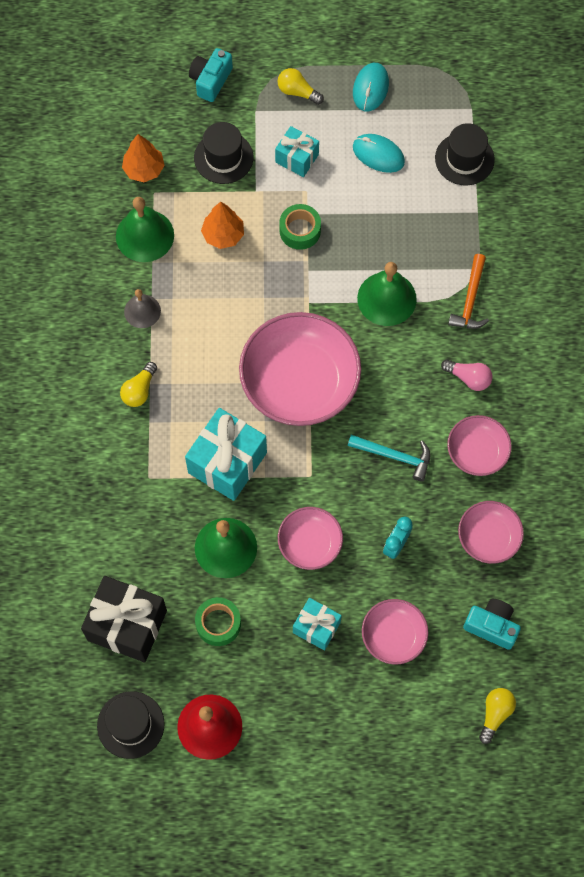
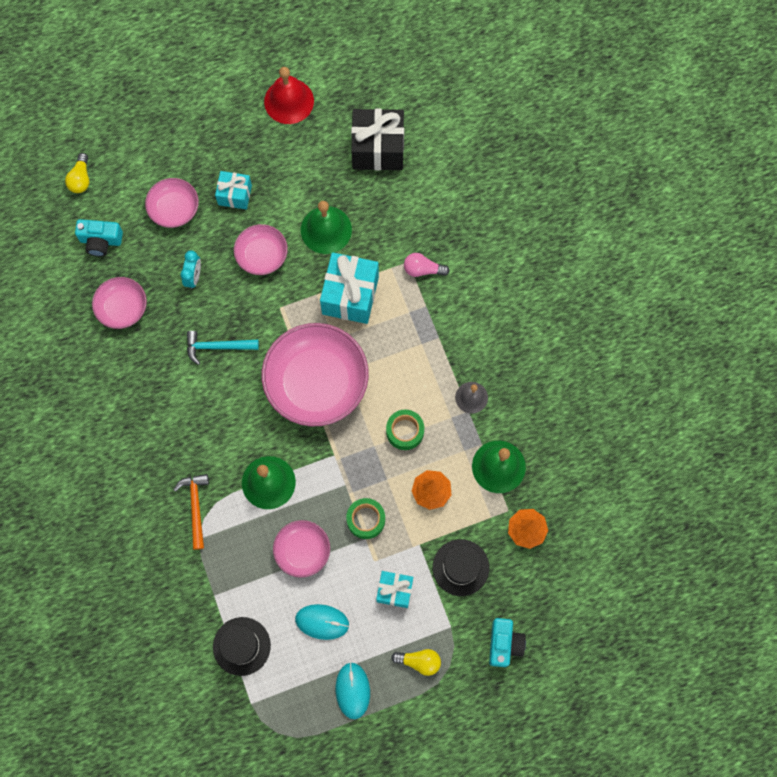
camera: 160 degrees right, 5 degrees up
black hat [97,691,165,759] -> none
yellow light bulb [120,362,157,407] -> none
green tape [195,597,241,646] -> green tape moved to [386,409,424,450]
pink light bulb [441,359,492,391] -> pink light bulb moved to [404,253,450,277]
pink bowl [447,415,512,476] -> pink bowl moved to [273,520,330,578]

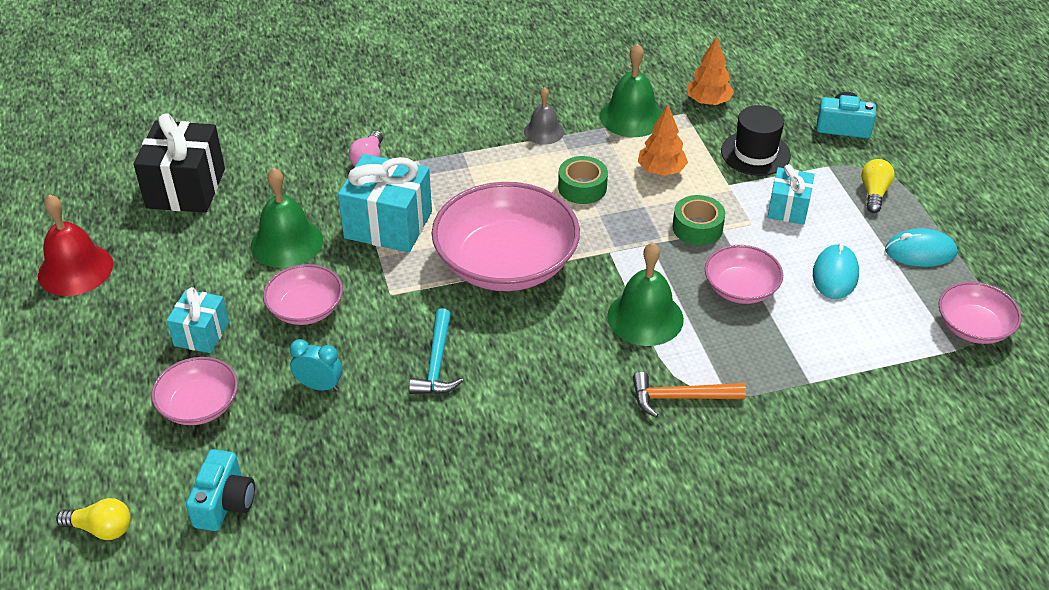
camera: 85 degrees left, 30 degrees down
pink bowl [92,277,147,329] -> pink bowl moved to [938,282,1022,344]
black hat [213,617,271,676] -> none

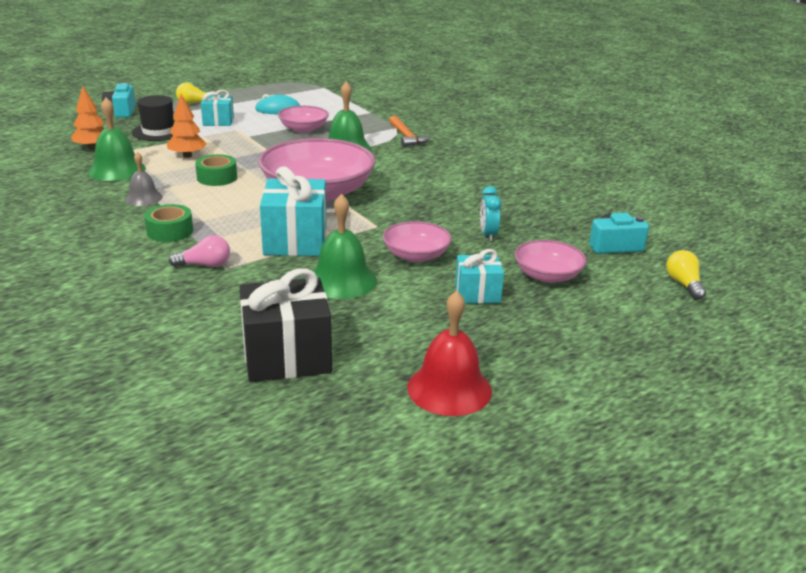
camera: 110 degrees left, 15 degrees down
turquoise hammer [409,308,463,394] -> none
green tape [672,195,725,245] -> green tape moved to [144,204,193,242]
turquoise mouse [885,228,957,267] -> none
pink bowl [938,282,1022,344] -> none

